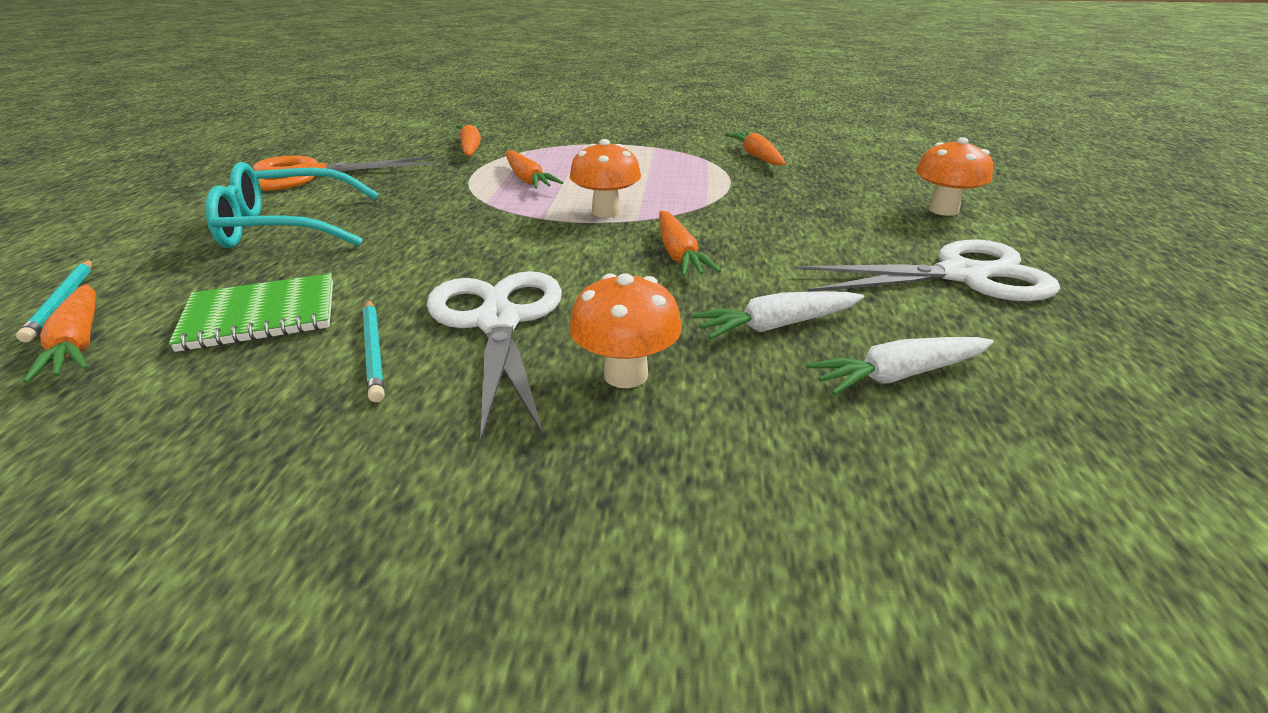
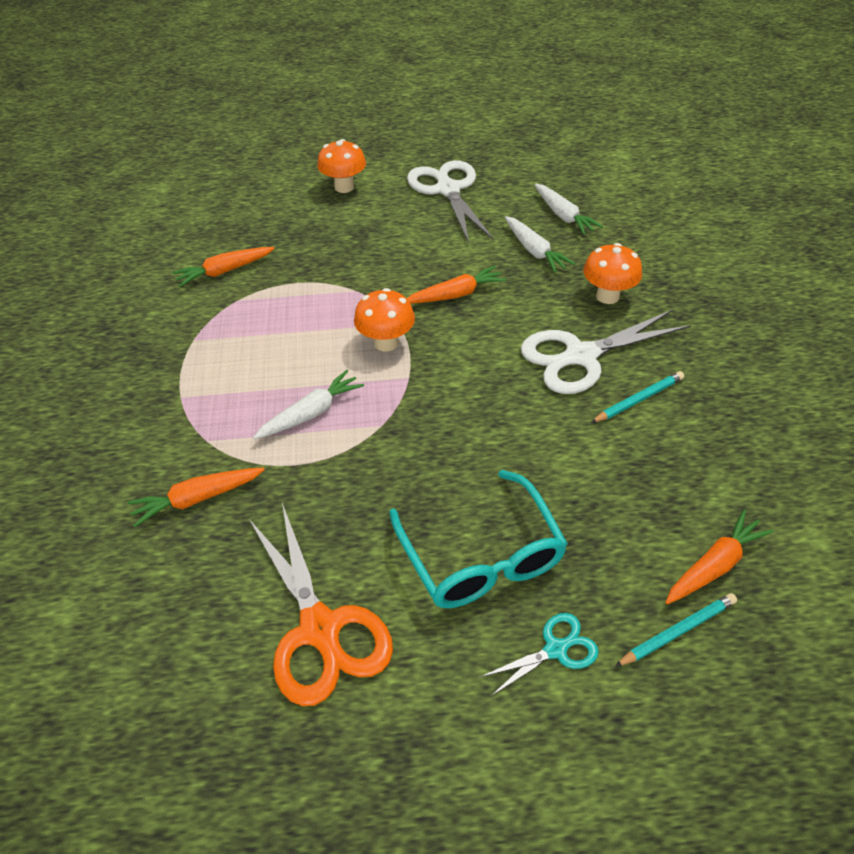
camera: 100 degrees left, 15 degrees up
green notebook [169,273,333,352] -> none
orange carrot [505,150,563,189] -> white carrot [253,370,364,439]
none -> turquoise scissors [479,613,599,696]

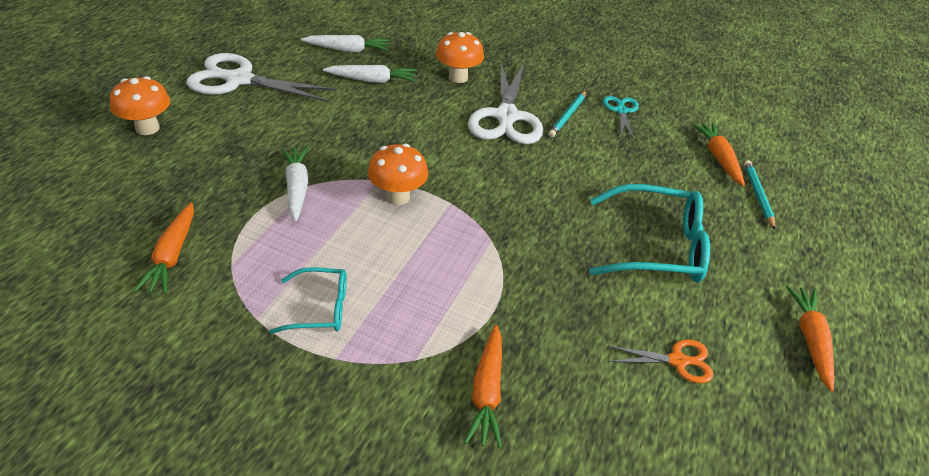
camera: 65 degrees left, 5 degrees down
orange scissors [249,503,393,706] -> orange scissors [607,339,713,383], size x0.51
white carrot [253,370,364,439] -> white carrot moved to [281,147,308,222]
orange carrot [407,266,506,303] -> orange carrot moved to [786,286,834,392]
turquoise scissors [479,613,599,696] -> turquoise scissors moved to [603,96,639,139]
turquoise pencil [591,371,684,423] -> turquoise pencil turned 150 degrees counterclockwise [548,91,586,137]
none -> turquoise glasses [269,267,347,334]

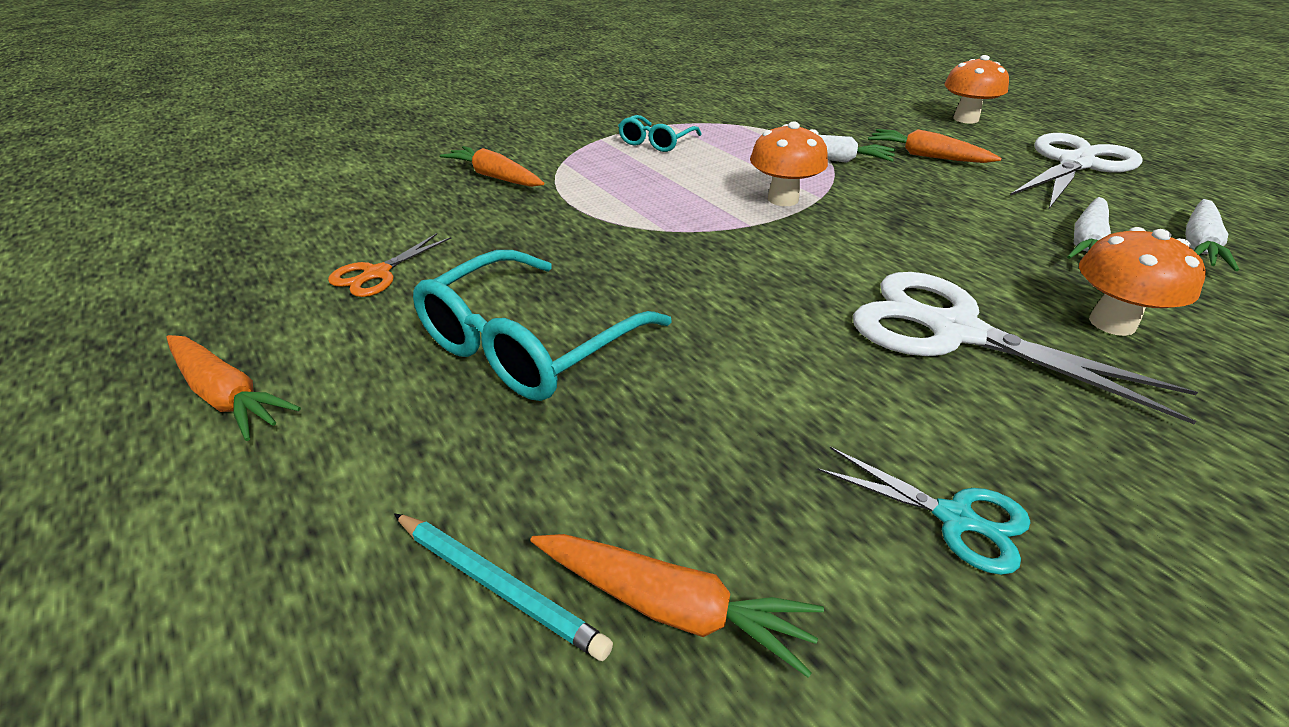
camera: 125 degrees right, 5 degrees down
orange carrot [134,203,194,294] -> orange carrot moved to [868,129,1002,163]
turquoise pencil [548,91,586,137] -> none

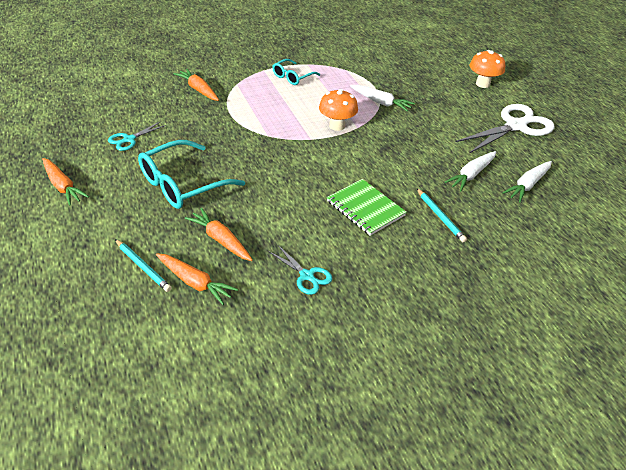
camera: 10 degrees right, 5 degrees up
orange scissors [328,233,451,297] -> turquoise scissors [108,121,166,151]
white scissors [853,272,1198,424] -> green notebook [327,179,407,236]
orange carrot [868,129,1002,163] -> orange carrot moved to [185,208,253,261]
orange mushroom [1079,227,1206,336] -> turquoise pencil [417,188,467,242]

